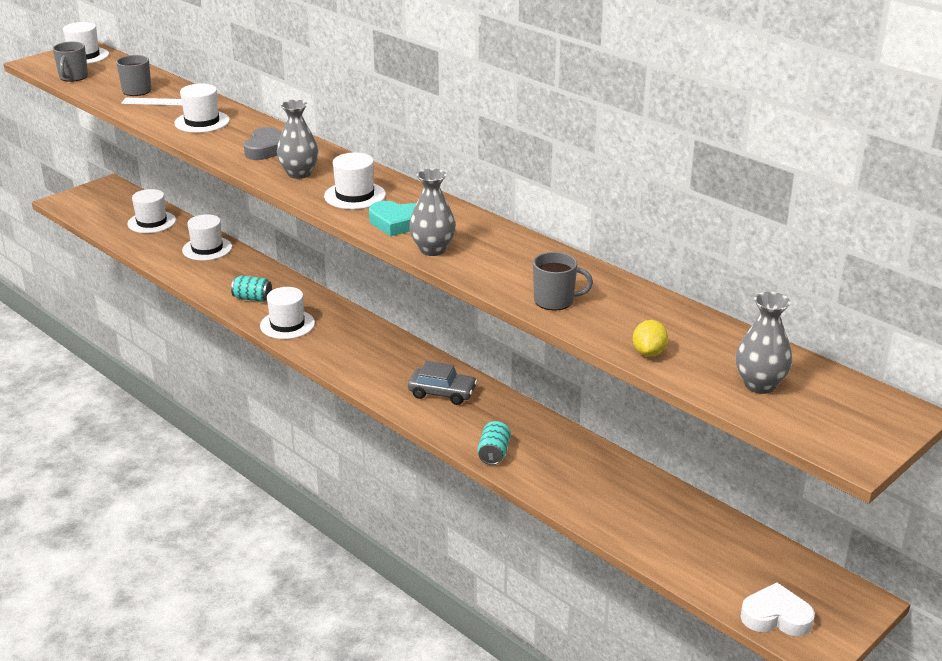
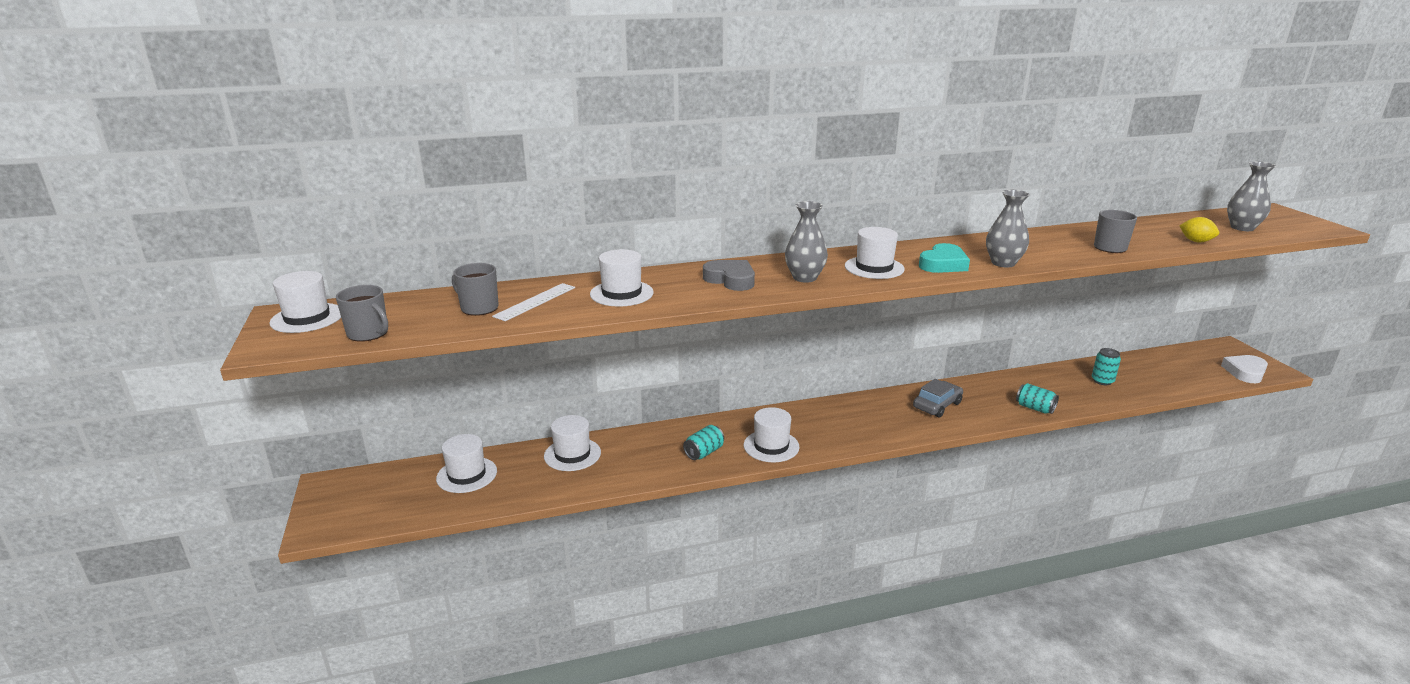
camera: 60 degrees left, 5 degrees down
none -> turquoise can [1092,348,1121,385]

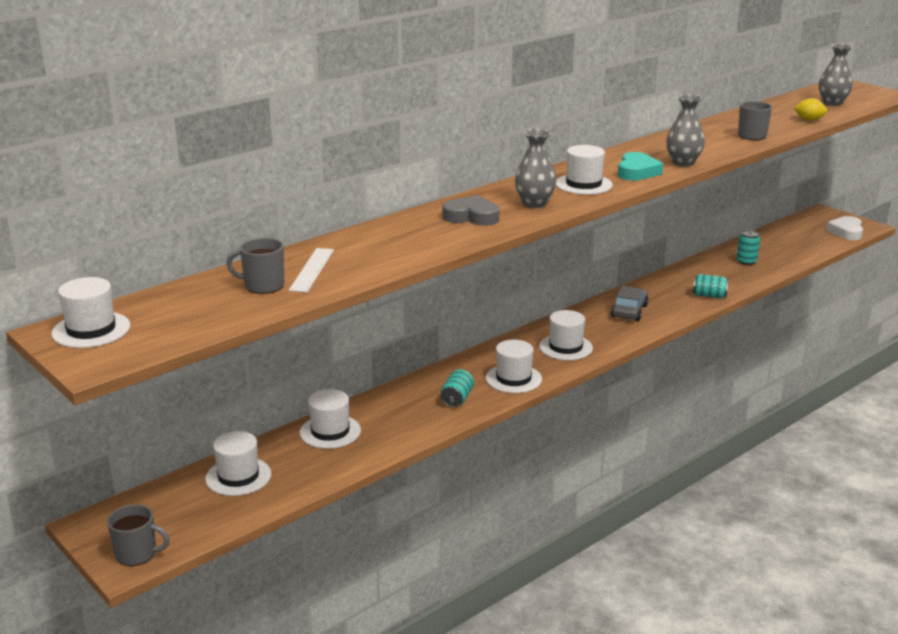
camera: 25 degrees left, 0 degrees up
grey mug [336,285,388,342] -> grey mug moved to [107,504,170,566]
white hat [590,249,654,307] -> white hat moved to [539,310,593,360]

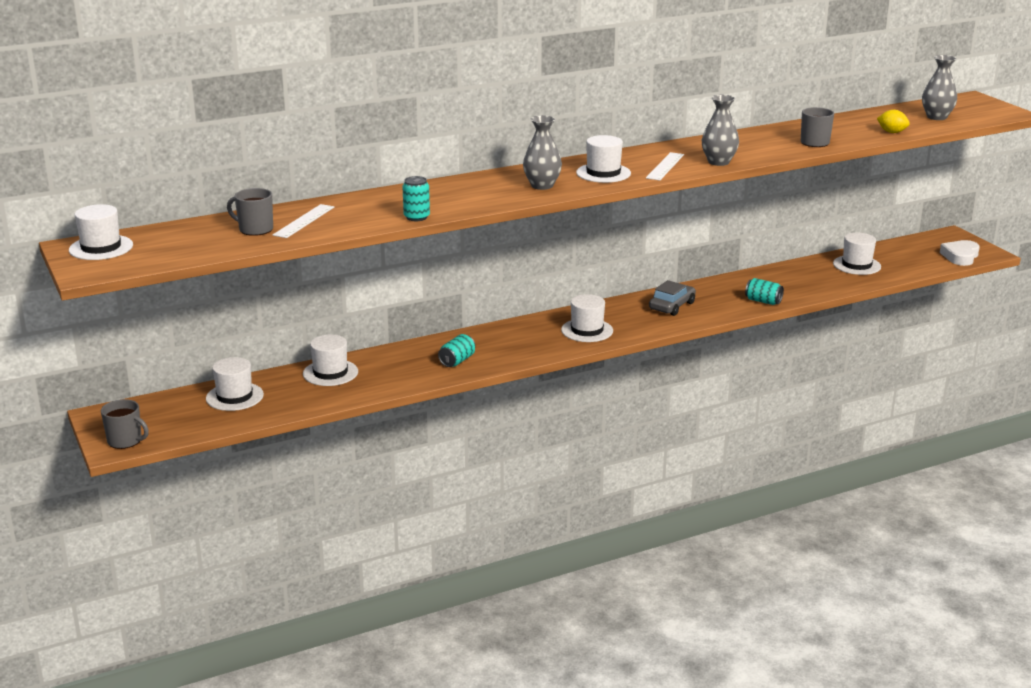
camera: 15 degrees right, 0 degrees up
grey heart [442,195,499,226] -> none
white hat [486,340,542,393] -> white hat moved to [833,233,881,275]
turquoise heart [618,152,663,181] -> white ruler [646,152,684,180]
turquoise can [736,230,760,265] -> turquoise can moved to [403,176,430,221]

